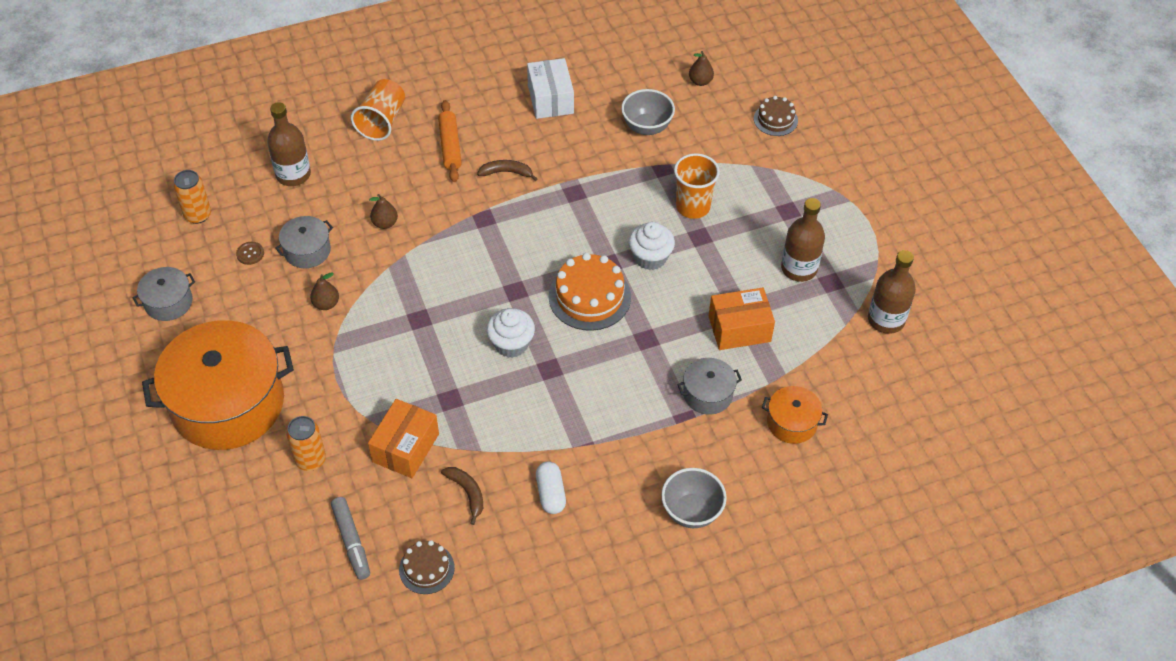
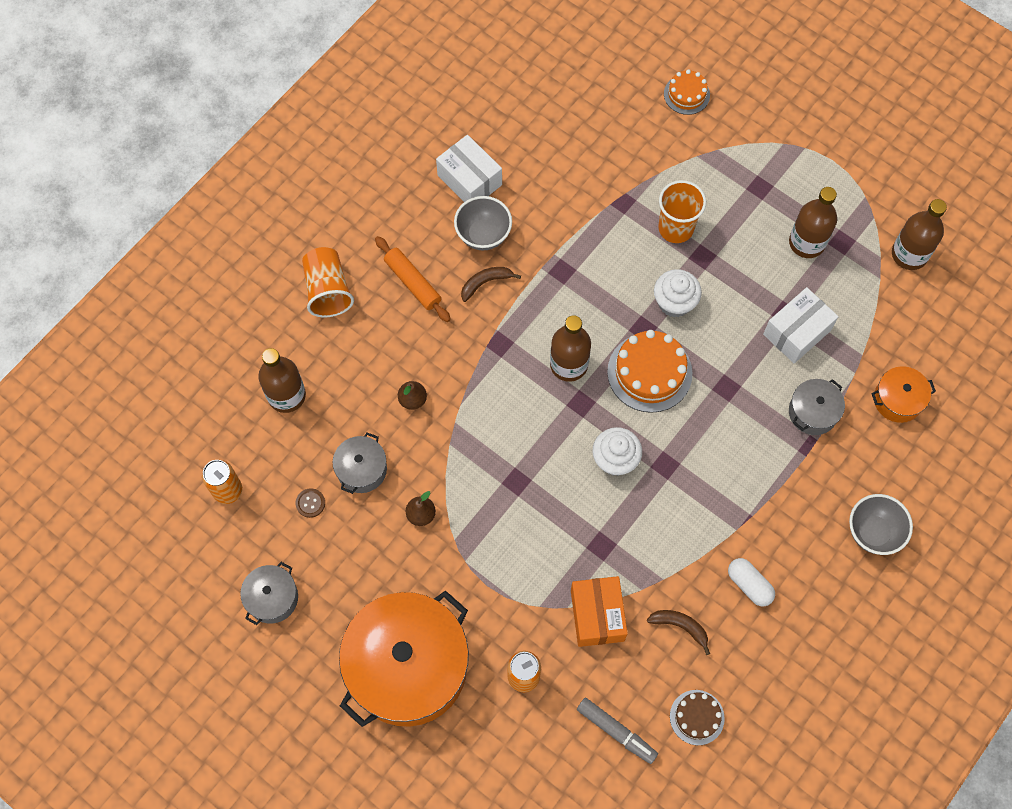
camera: 30 degrees left, 15 degrees up
grey bowl [621,89,675,135] -> grey bowl moved to [454,196,512,250]
brown pear [689,51,714,86] -> none
orange box [709,288,775,350] -> white box [763,287,839,363]
brown cake [754,96,798,136] -> orange cake [664,69,710,115]
none -> brown bottle [550,315,591,382]

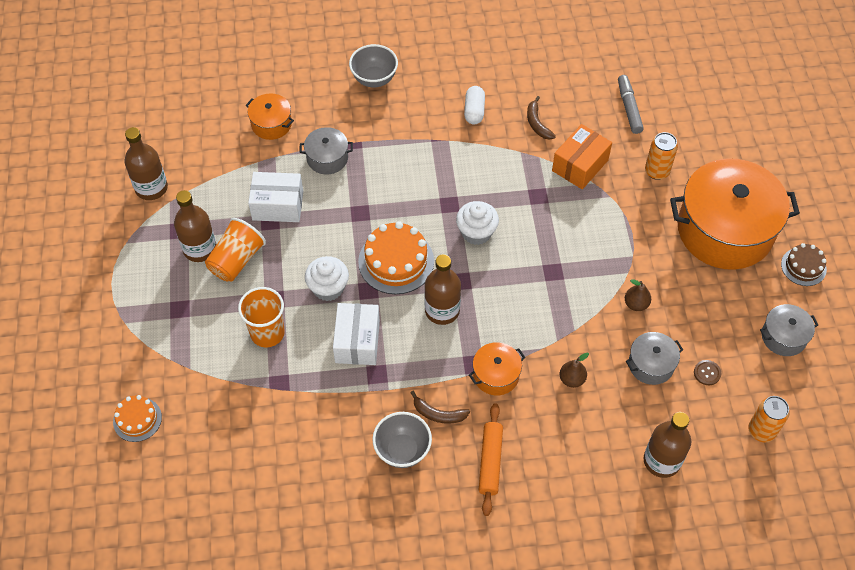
camera: 135 degrees left, 10 degrees down
orange cup [302,247,354,317] -> orange cup moved to [205,218,266,282]
white box [436,135,502,202] -> white box moved to [333,303,380,365]
brown cake [670,690,725,745] -> brown cake moved to [781,243,827,286]
none -> orange pot [469,342,526,396]

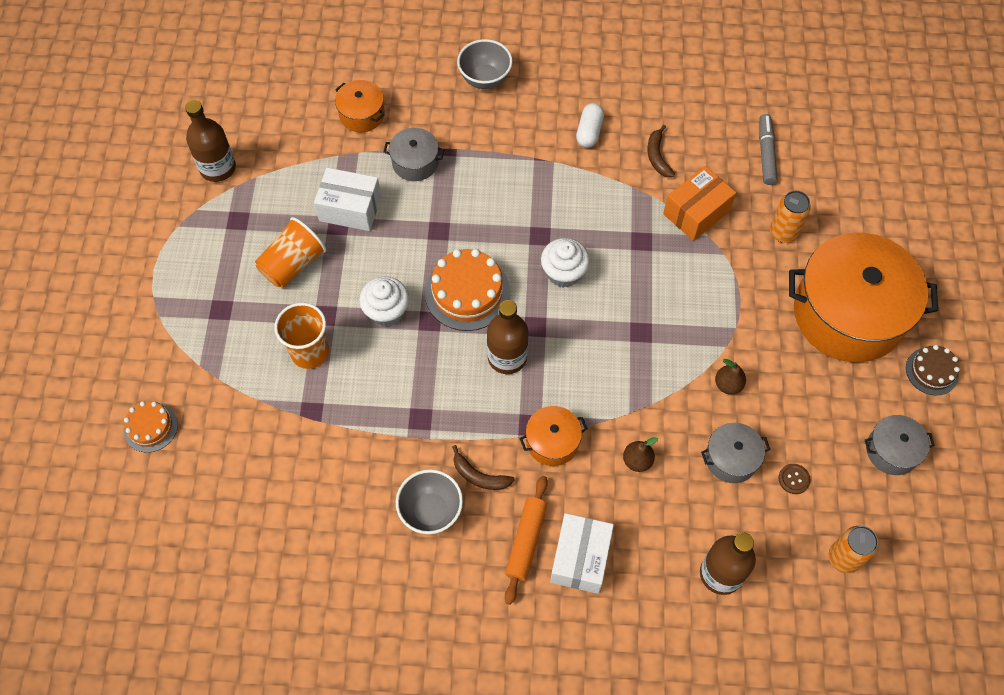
camera: 10 degrees right, 5 degrees up
brown bottle [174,190,217,262] -> none
white box [333,303,380,365] -> white box moved to [550,513,614,594]

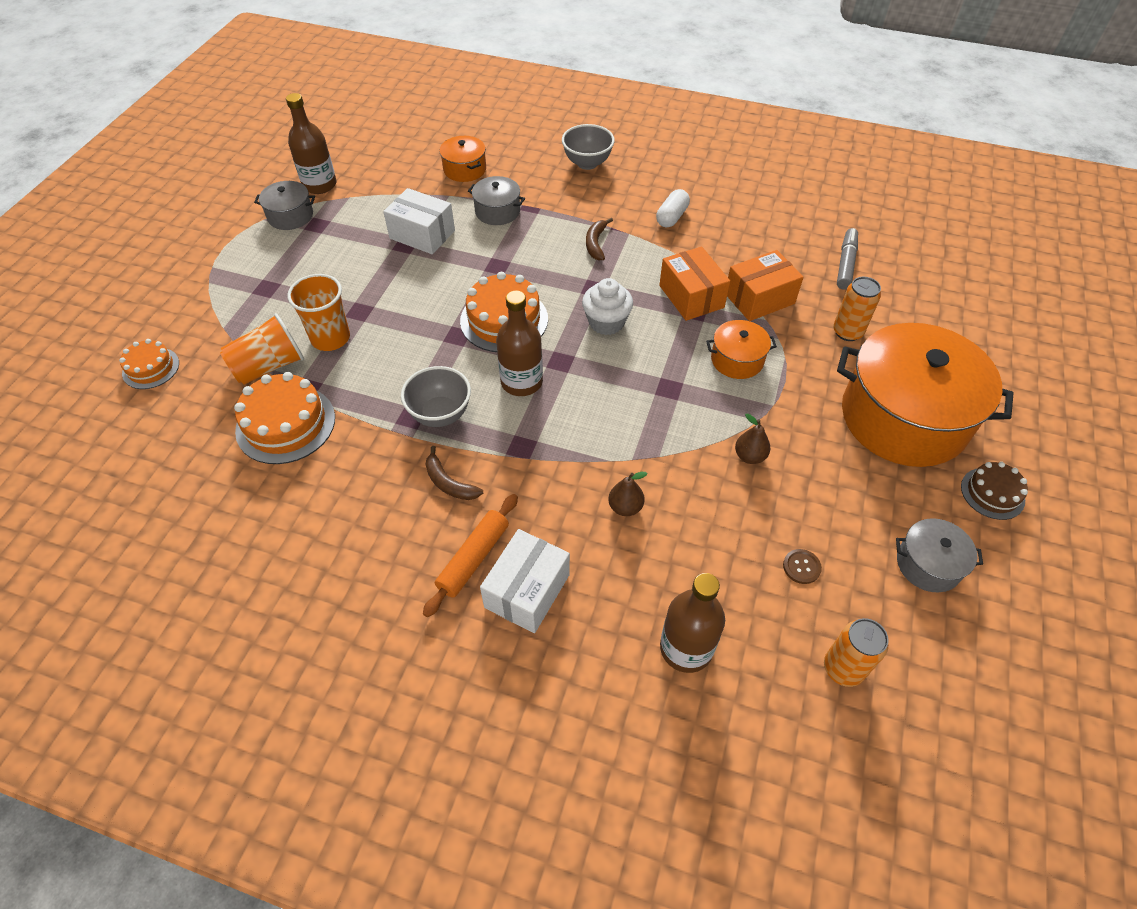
camera: 15 degrees right, 10 degrees down
orange cup [255,217,326,288] -> orange cup moved to [220,313,304,385]
white cupcake [359,276,409,327] -> none
grey bowl [396,469,463,534] -> grey bowl moved to [401,366,471,427]
orange pot [520,406,588,466] -> orange pot moved to [706,320,777,379]
brown banana [647,125,675,177] -> brown banana moved to [586,218,613,260]
grey pot [701,423,771,483] -> grey pot moved to [254,181,315,230]
none -> orange cake [234,372,335,464]
none -> orange box [659,246,730,321]

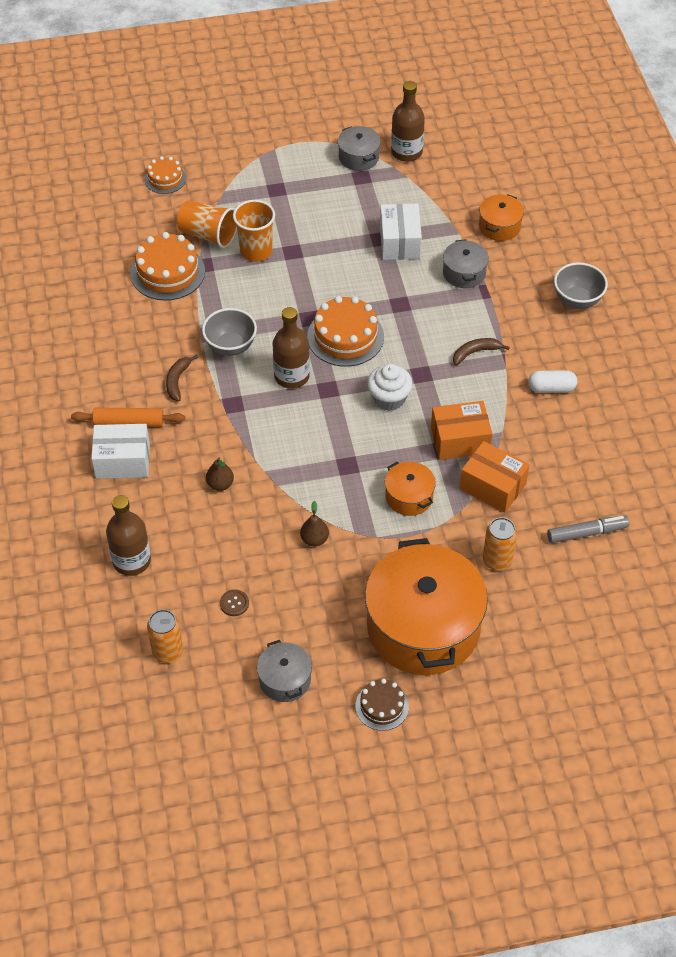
camera: 60 degrees right, 0 degrees up
orange box [659,246,730,321] -> orange box turned 45 degrees clockwise [431,401,492,460]

